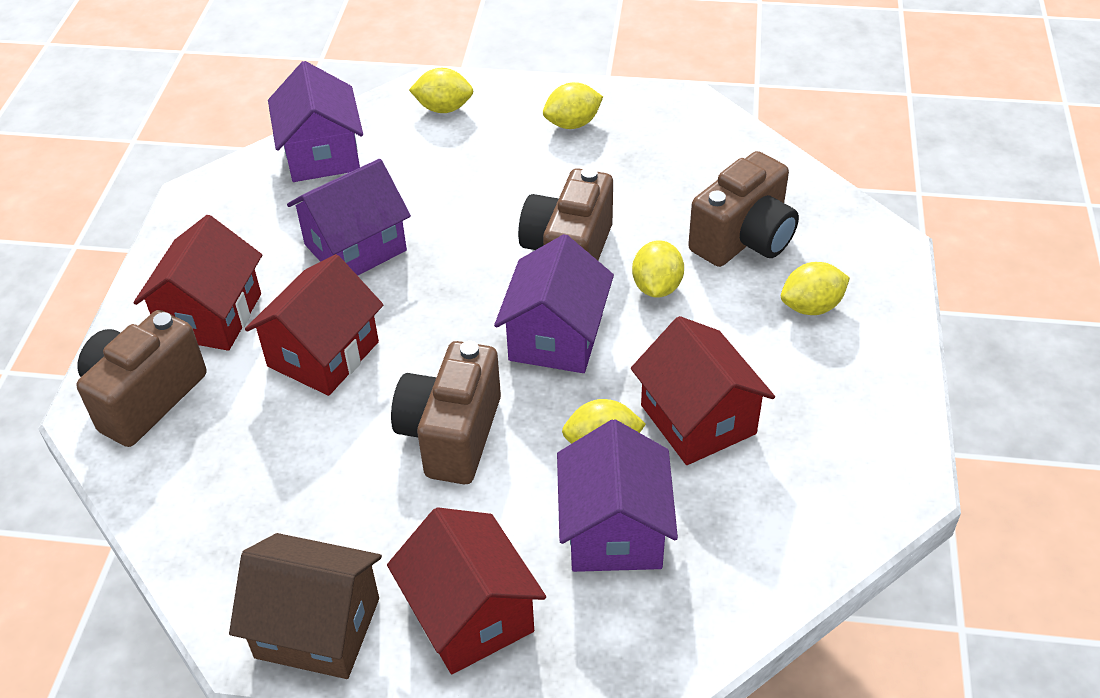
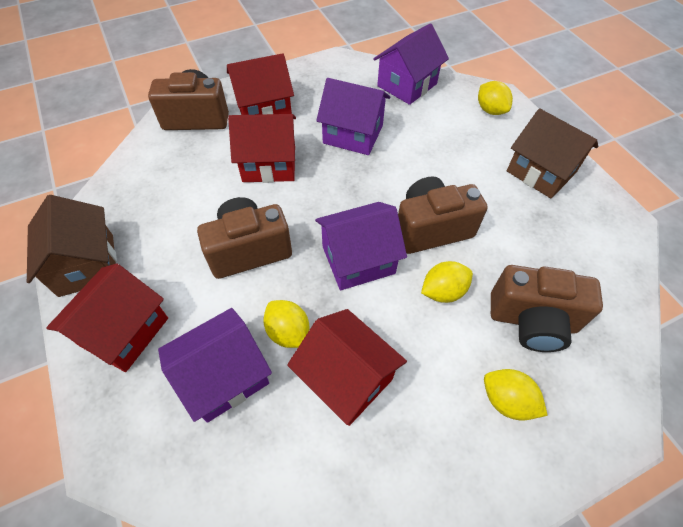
camera: 55 degrees right, 10 degrees up
yellow lemon [543,82,603,129] -> brown house [507,108,598,198]
red house [631,316,775,465] -> red house turned 75 degrees counterclockwise [287,309,407,426]

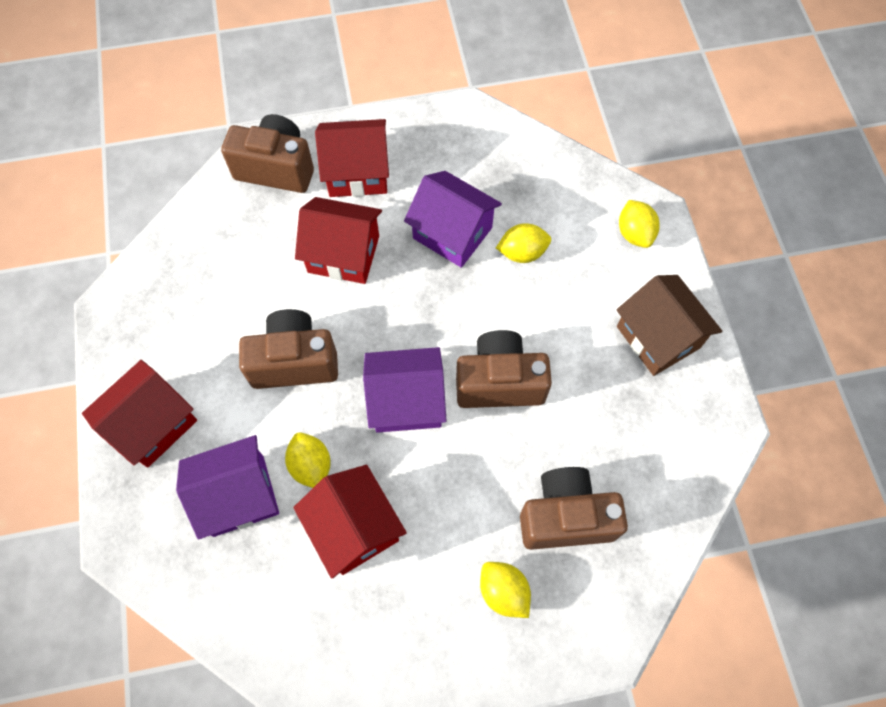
camera: 15 degrees right, 10 degrees up
brown house [27,195,117,297] -> none
purple house [373,23,449,105] -> none
yellow lemon [421,261,473,303] -> yellow lemon moved to [496,223,551,263]
brown camera [491,265,603,352] -> brown camera turned 150 degrees clockwise [520,467,628,550]

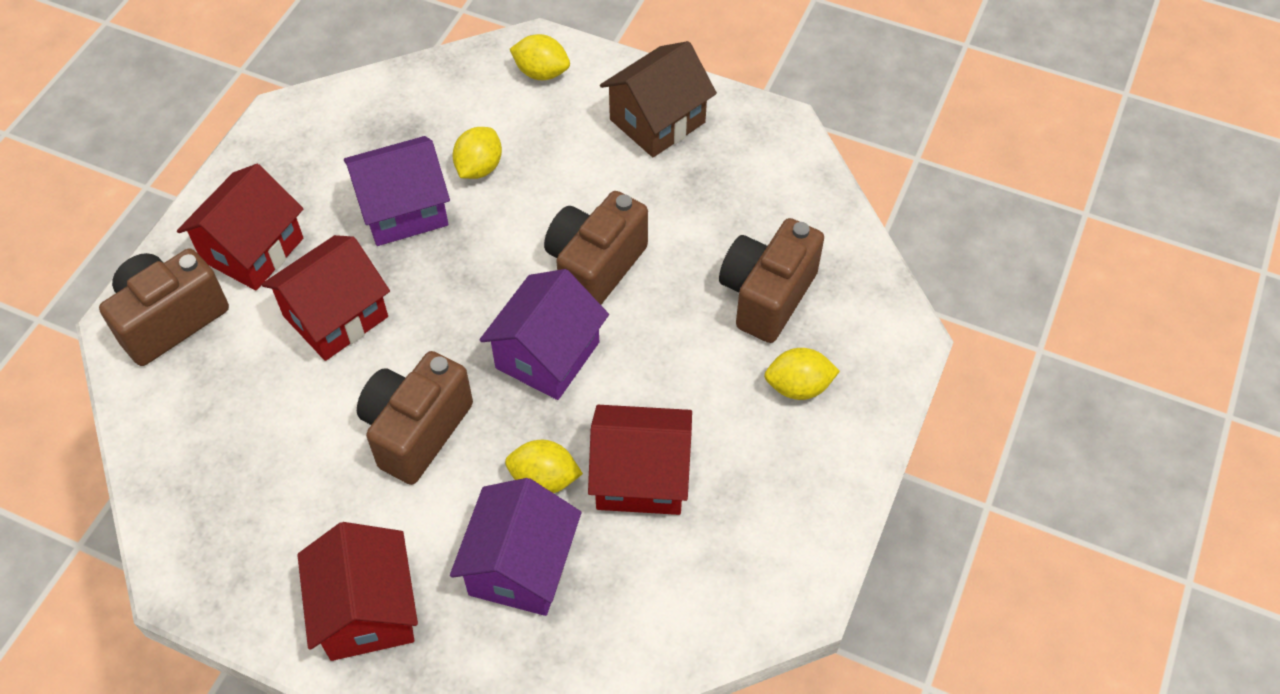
camera: 55 degrees left, 10 degrees down
brown house [617,275,722,376] -> brown house turned 45 degrees counterclockwise [600,41,717,157]

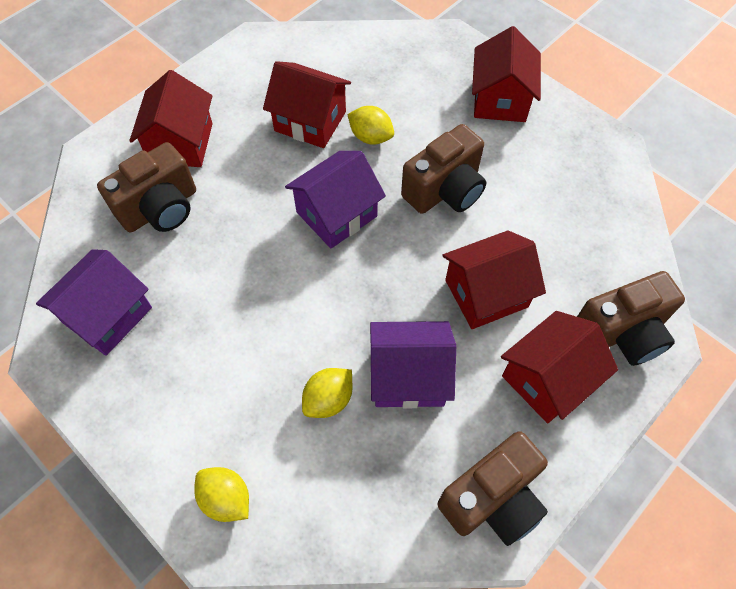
camera: 160 degrees left, 5 degrees up
purple house [450,478,581,616] -> purple house moved to [36,249,152,356]
brown camera [544,191,648,305] -> brown camera moved to [438,431,548,546]
brown house [600,41,717,157] -> none
yellow lemon [764,348,840,400] -> red house [129,70,213,167]

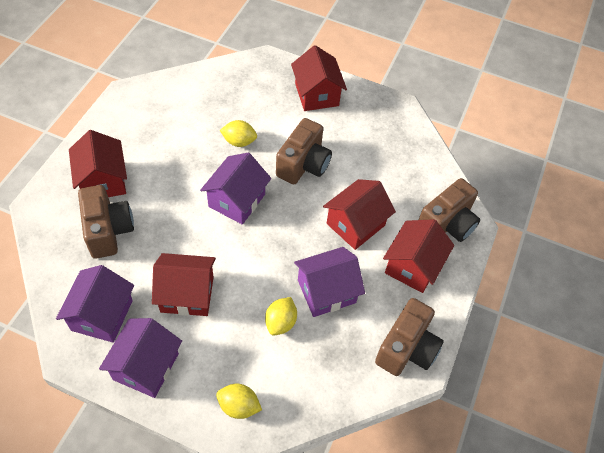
camera: 25 degrees left, 5 degrees down
brown camera [97,142,196,232] -> brown camera turned 45 degrees counterclockwise [78,185,134,259]
red house [263,61,351,148] -> red house moved to [152,253,216,316]
none -> purple house [99,318,182,398]

